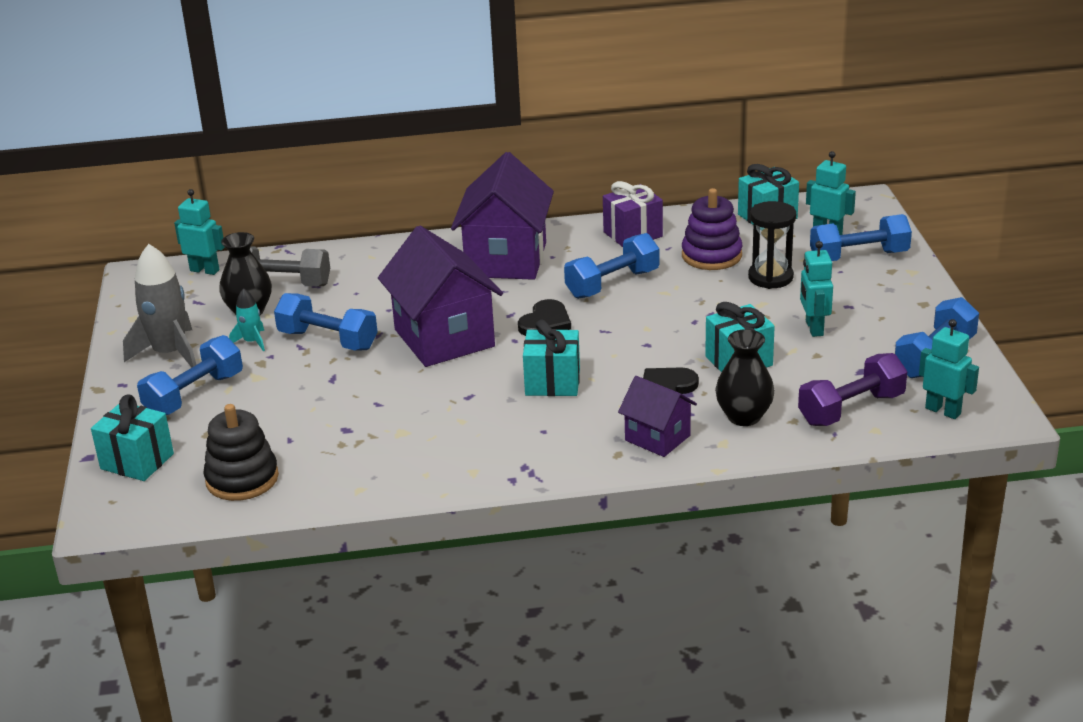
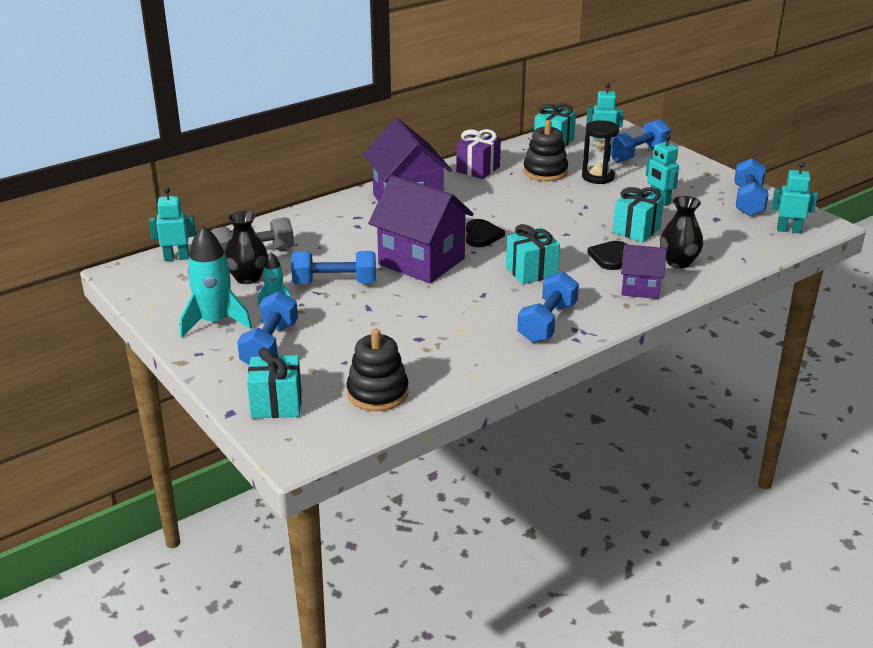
camera: 30 degrees left, 0 degrees up
grey rocket [123,244,197,368] -> turquoise rocket [180,226,252,337]
blue dumbbell [564,233,659,299] -> blue dumbbell moved to [517,272,579,343]
purple stacking toy [682,188,743,270] -> black stacking toy [523,120,568,181]
purple dumbbell [798,353,907,426] -> none

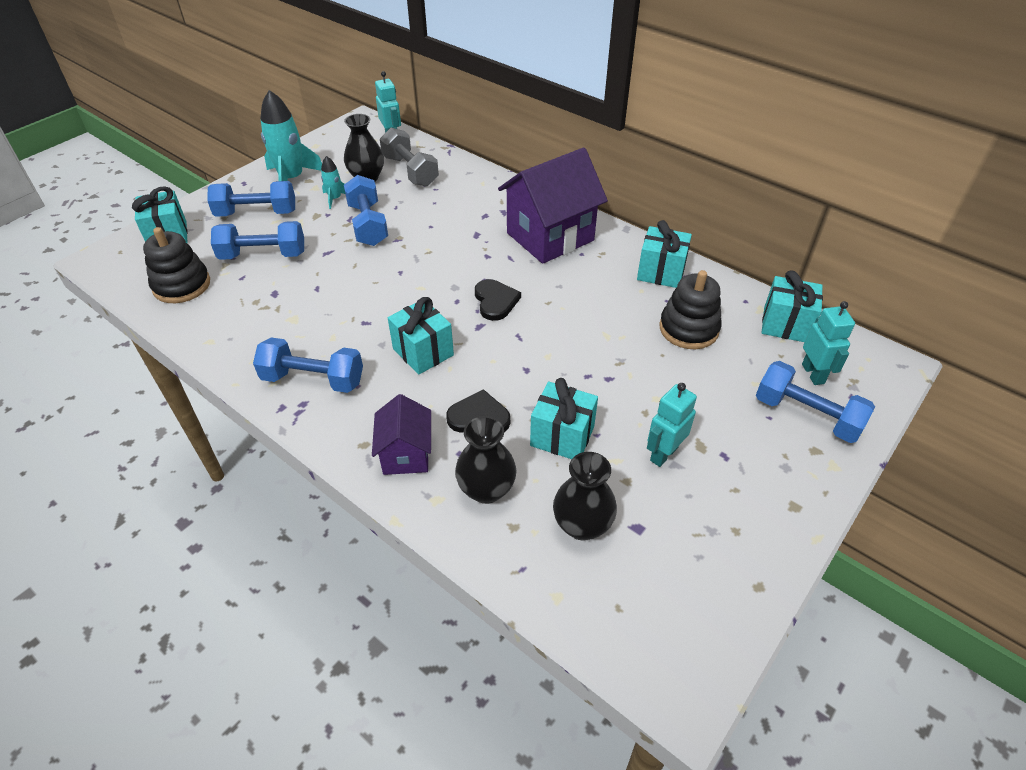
camera: 75 degrees right, 15 degrees up
purple house [368,175,474,283] -> none
purple gift [456,129,501,179] -> turquoise gift [637,220,692,288]
black heart [466,219,505,247] -> black heart turned 90 degrees counterclockwise [475,279,521,321]
black hourglass [582,120,619,184] -> none
blue dumbbell [734,158,768,216] -> blue dumbbell moved to [211,221,304,260]
turquoise robot [772,162,818,233] -> none
none -> black vase [553,452,617,541]

